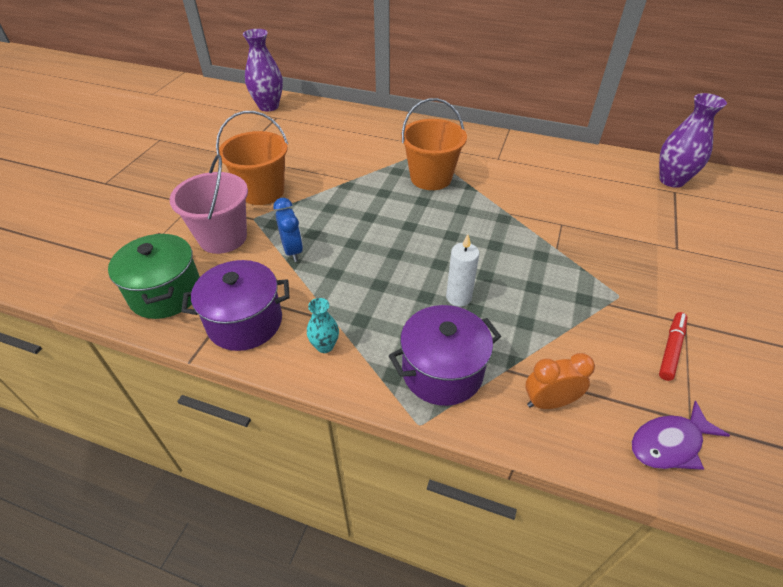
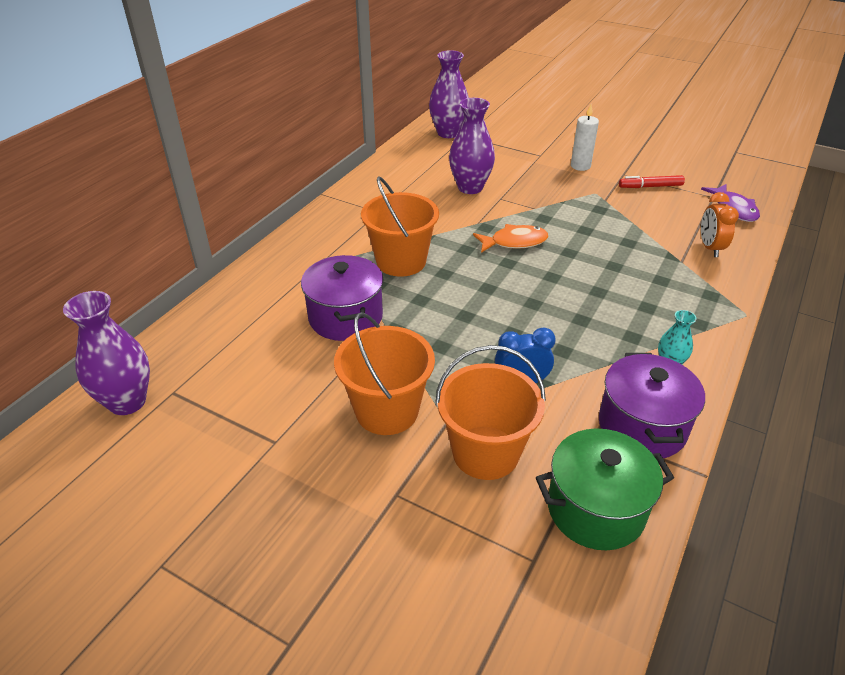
camera: 80 degrees left, 5 degrees down
pink bucket [170,154,248,254] -> orange bucket [435,345,546,480]
purple pot [389,305,501,406] -> purple pot moved to [301,255,384,341]
white candle [446,234,479,307] -> white candle moved to [571,104,599,171]
red marker [659,312,687,381] -> red marker turned 45 degrees counterclockwise [619,175,685,188]
none -> purple vase [449,98,495,194]
none -> orange fish [473,224,549,253]

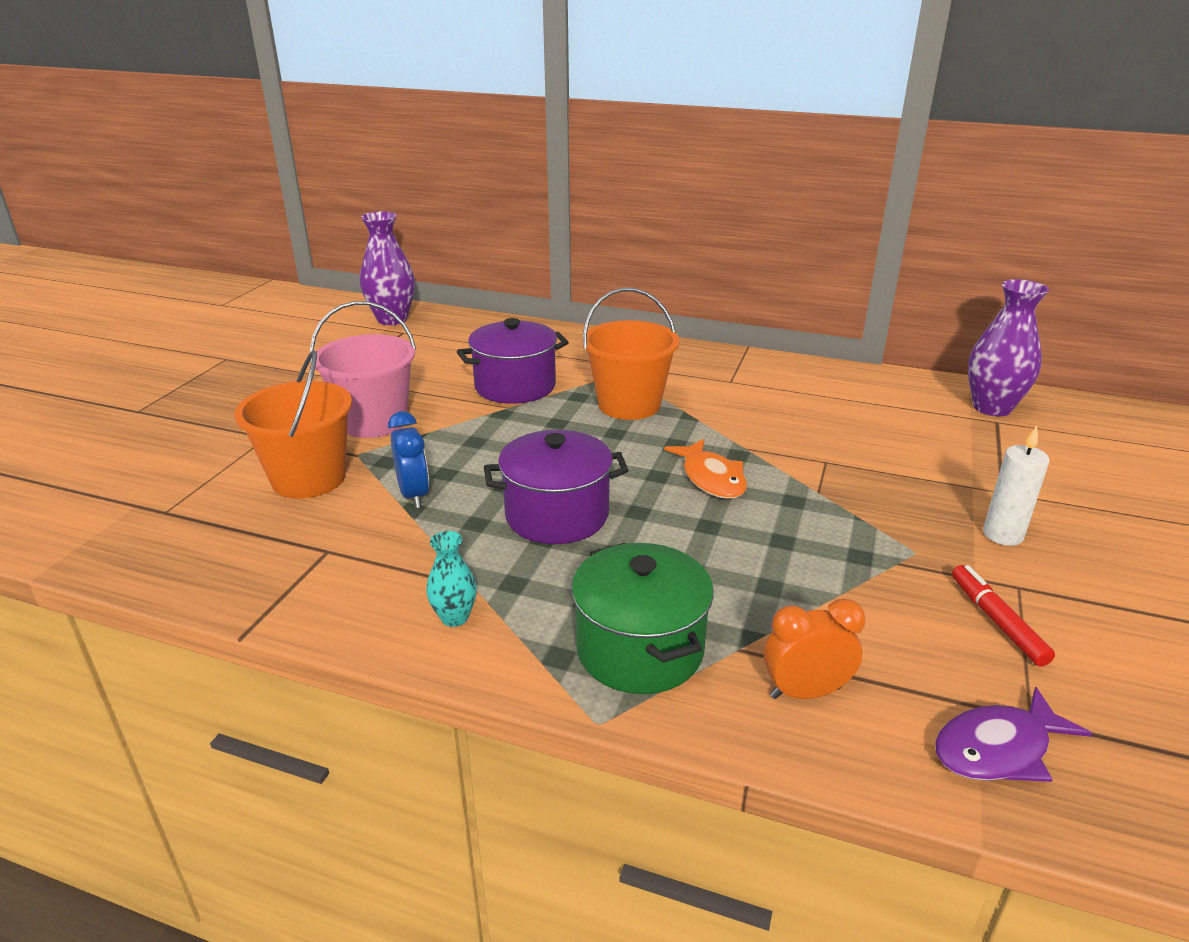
camera: 80 degrees right, 10 degrees down
orange bucket [334,312,435,435] -> pink bucket [310,301,416,438]
purple vase [449,98,495,194] -> none
green pot [536,428,674,550] -> green pot moved to [571,543,714,694]
purple pot [599,353,705,458] -> purple pot moved to [484,430,628,544]

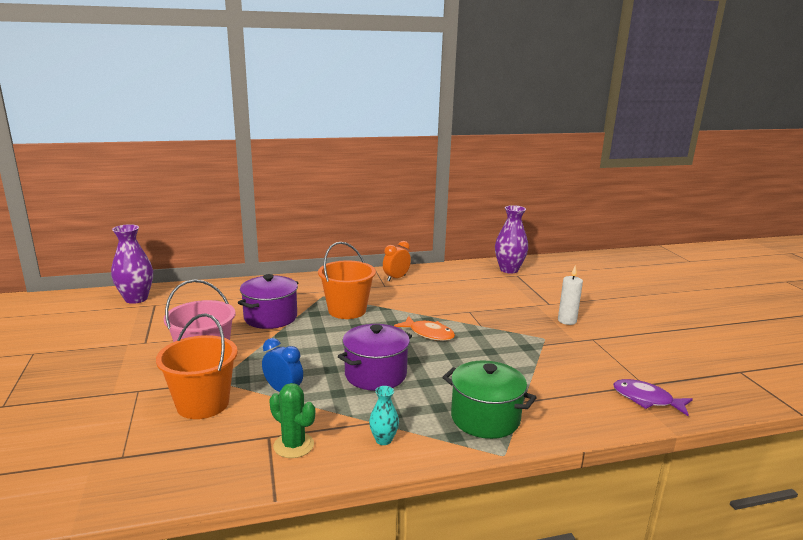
camera: 35 degrees left, 10 degrees down
orange clock [764,598,865,699] -> orange clock moved to [383,241,411,281]
purple fish [935,687,1093,782] -> purple fish turned 90 degrees clockwise [613,379,693,416]
red marker [952,565,1055,667] -> none
none -> green cactus [269,383,315,458]

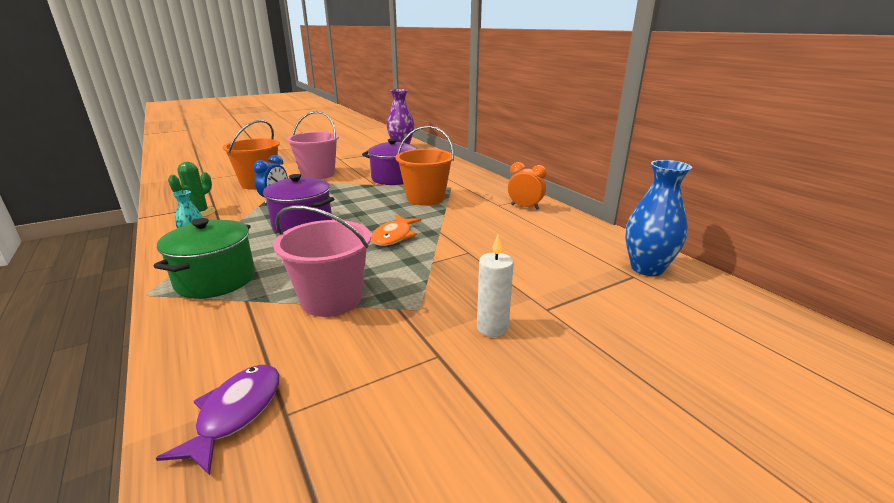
camera: 75 degrees right, 5 degrees up
purple vase [495,205,528,274] -> blue vase [625,160,692,276]
none -> pink bucket [273,206,371,317]

